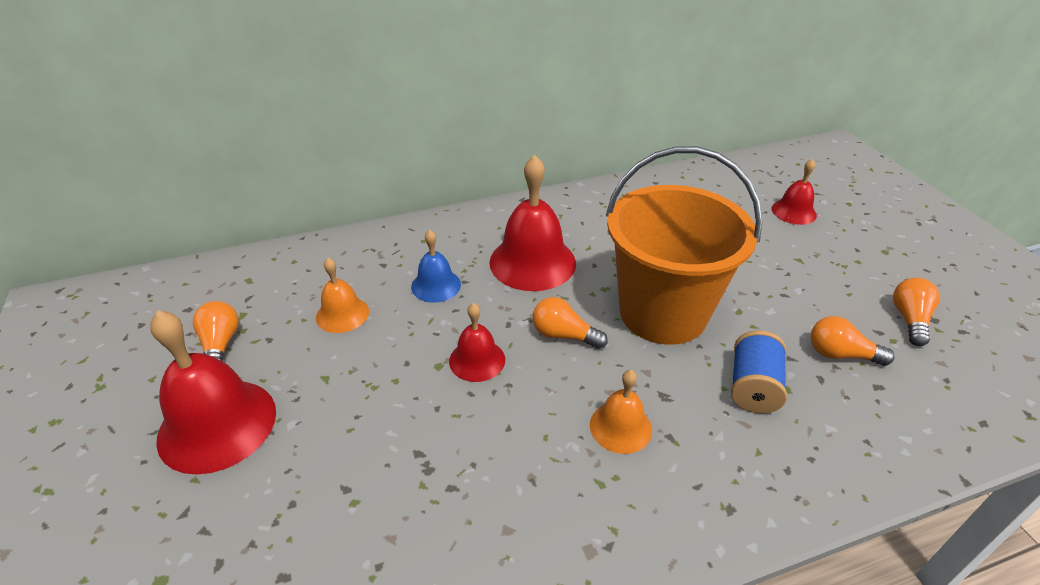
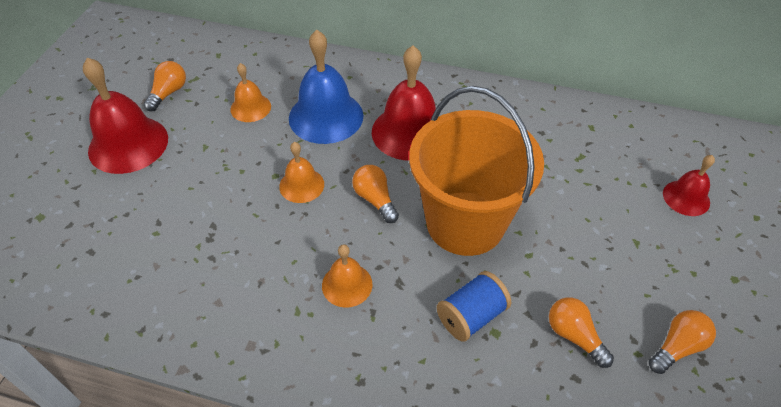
camera: 35 degrees right, 10 degrees up
blue bell [411,229,461,303] -> blue bell [289,30,363,144], size x1.82
red bell [449,303,505,382] -> orange bell [279,142,324,203]

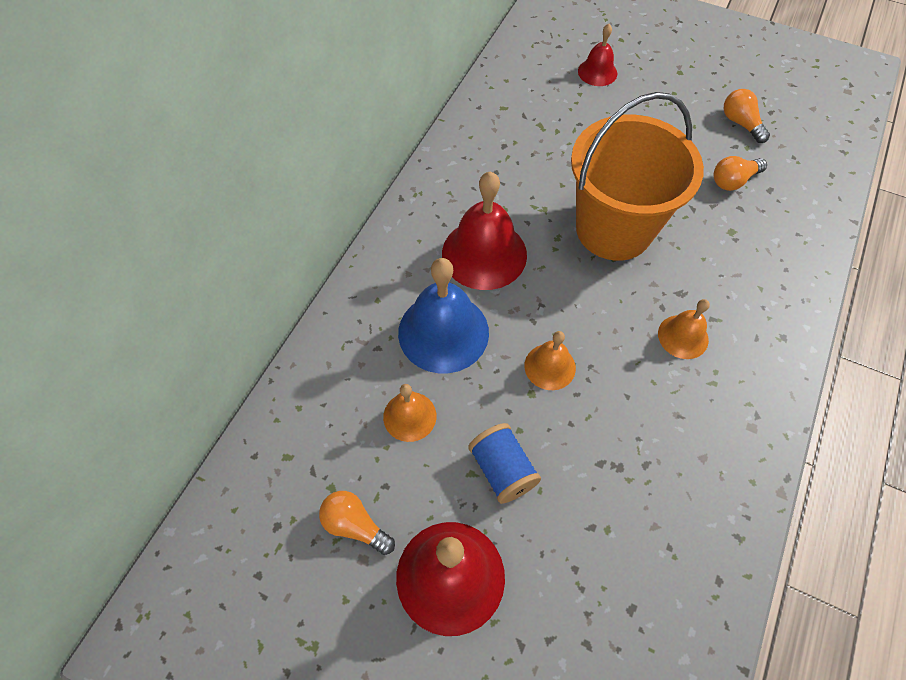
camera: 80 degrees left, 10 degrees up
orange light bulb [352,165,399,223] -> none
blue spool [437,271,511,342] -> blue spool moved to [468,423,541,504]

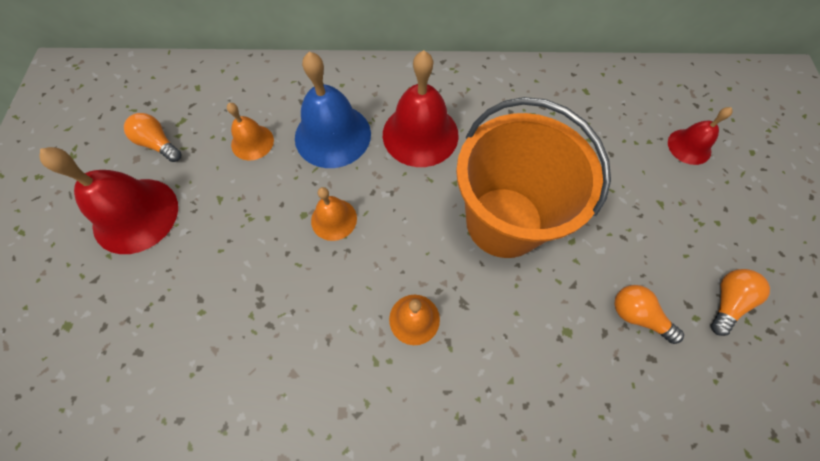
camera: 65 degrees right, 5 degrees up
orange light bulb [319,491,395,555] -> orange light bulb turned 60 degrees counterclockwise [124,113,182,162]
blue spool [468,423,541,504] -> none

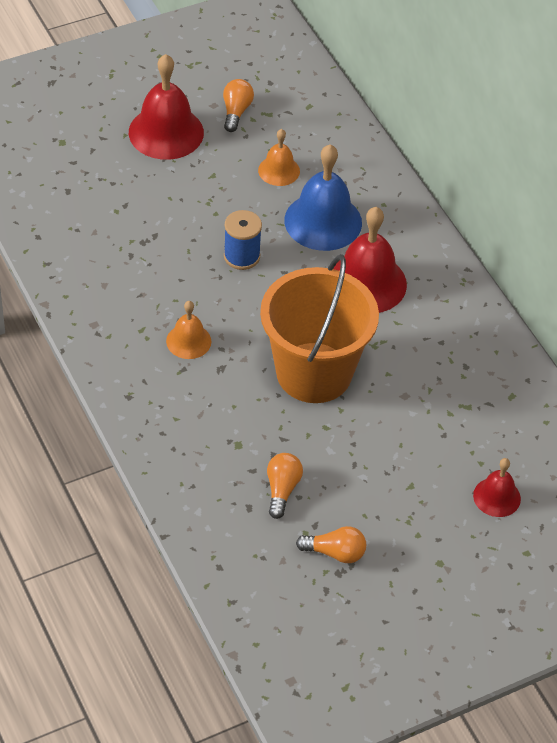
camera: 60 degrees right, 15 degrees down
orange bell [311,187,357,241] -> blue spool [224,210,262,270]

